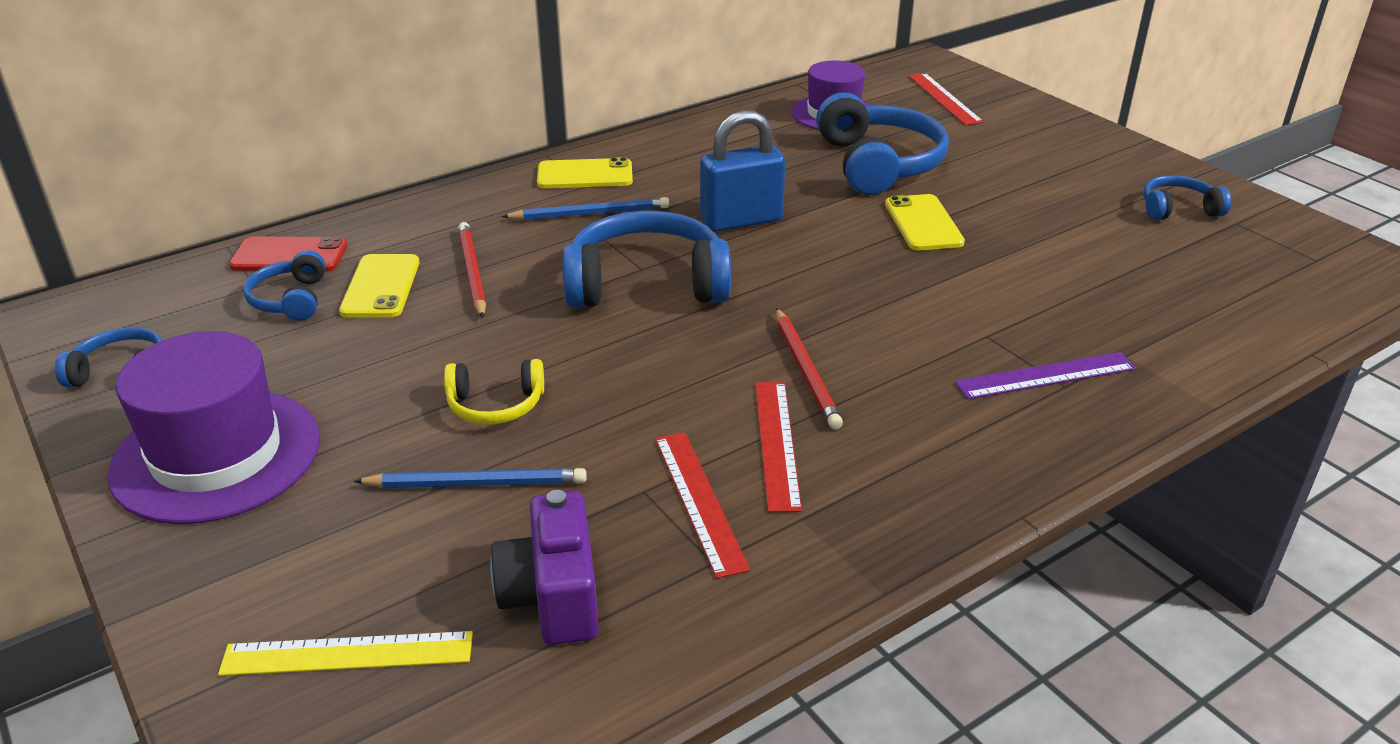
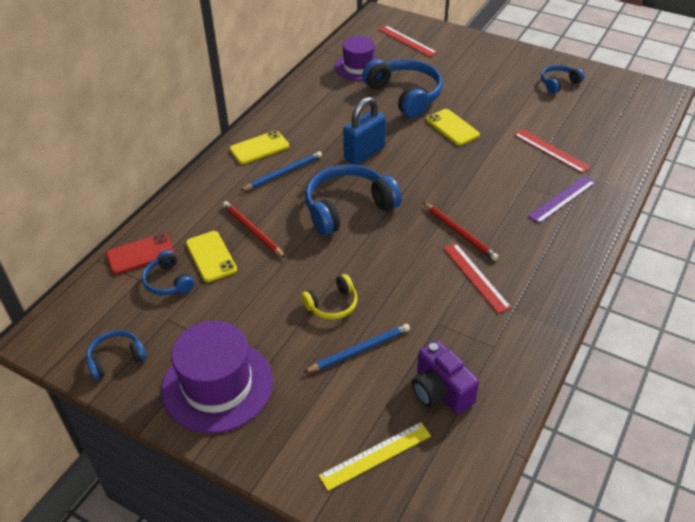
camera: 25 degrees left, 10 degrees up
red ruler [655,432,750,579] -> red ruler moved to [514,129,590,173]

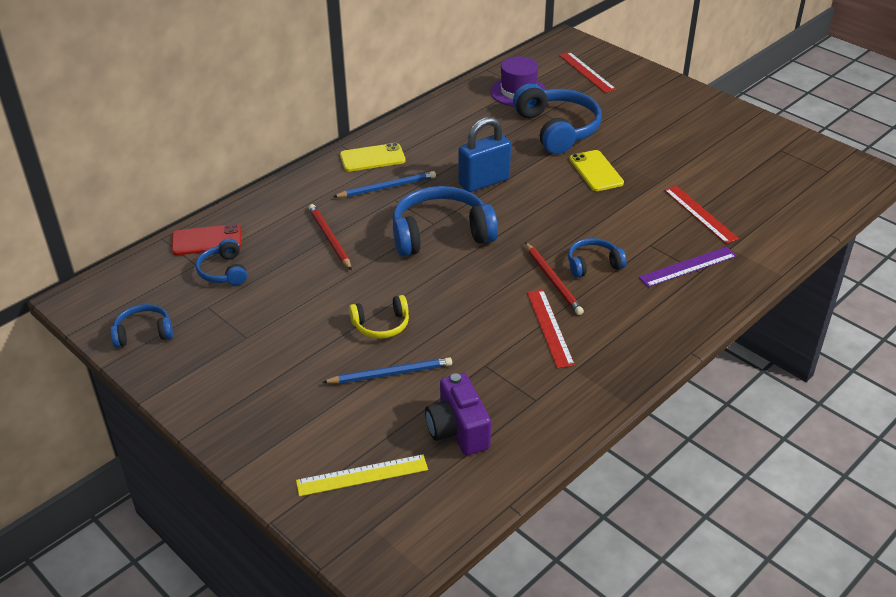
camera: 15 degrees right, 5 degrees down
purple hat [161,321,273,433] -> none
yellow phone [186,231,237,282] -> none
blue headphones [541,65,584,94] -> blue headphones moved to [568,238,627,278]

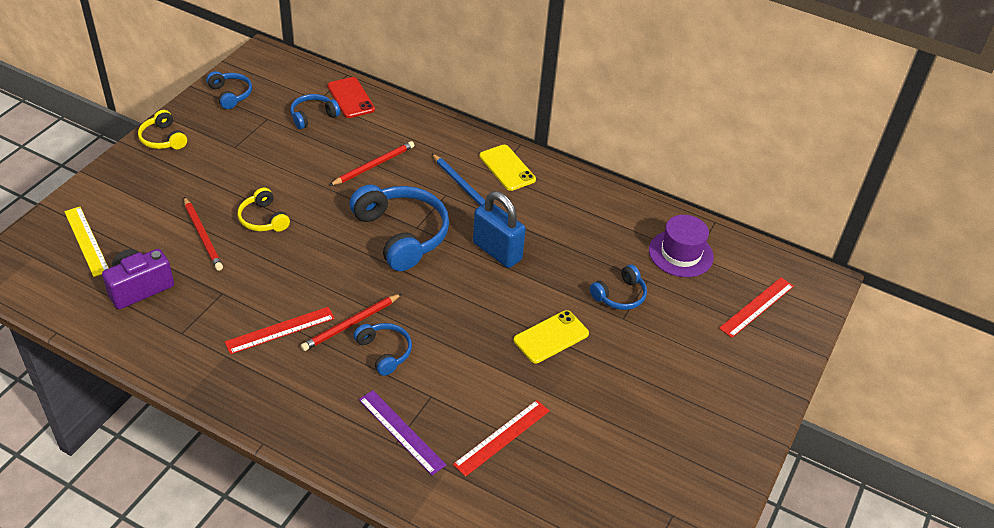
camera: 70 degrees right, 5 degrees up
blue pencil [322,357,452,384] -> red pencil [184,197,223,271]
blue headphones [513,83,602,154] -> blue headphones [590,264,647,310], size x0.52
none -> yellow headphones [138,110,187,149]

